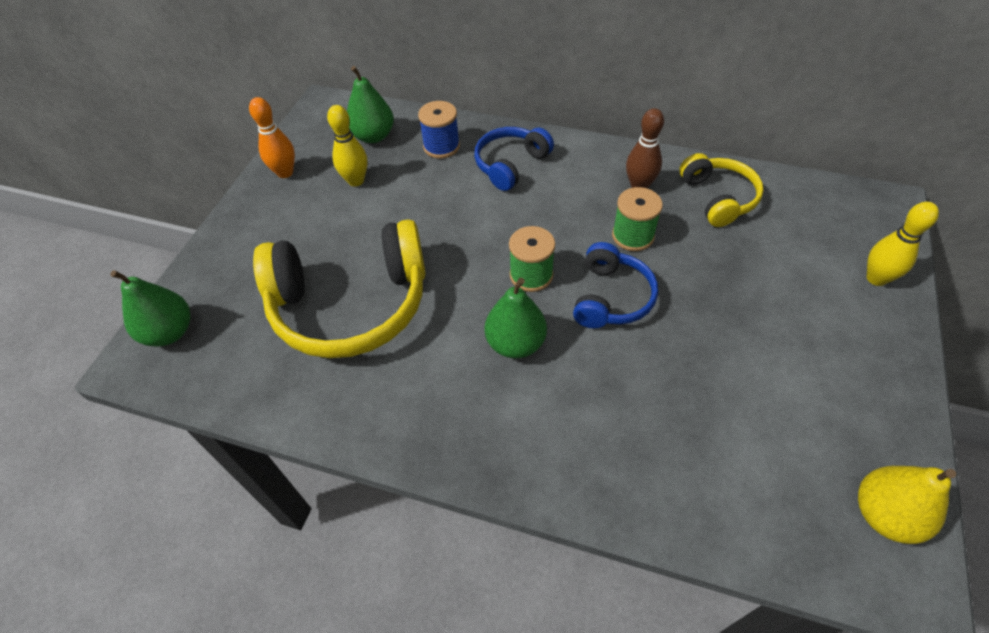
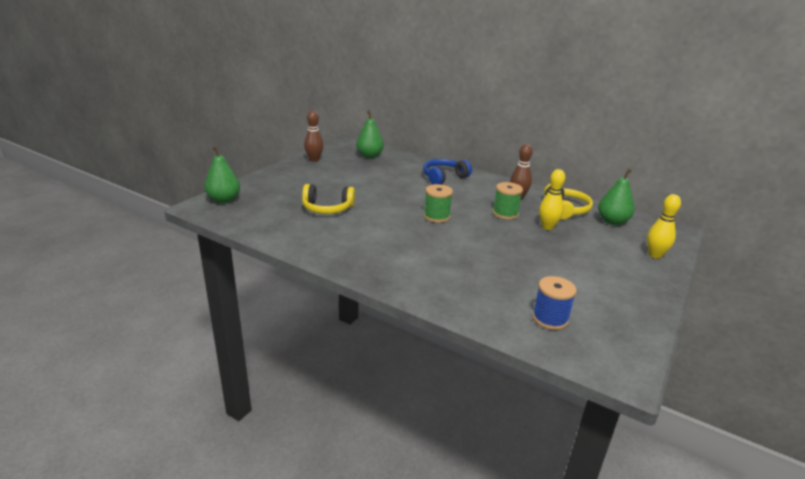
camera: 10 degrees right, 25 degrees down
orange bowling pin [249,97,295,178] -> brown bowling pin [304,111,323,162]
yellow headphones [253,219,426,358] -> yellow headphones [302,184,355,214], size x0.54
yellow bowling pin [327,105,367,186] -> yellow bowling pin moved to [539,169,565,230]
blue spool [418,101,460,158] -> blue spool moved to [532,276,577,330]
green pear [485,278,547,358] -> green pear moved to [598,168,634,225]
blue headphones [573,242,658,328] -> none
yellow pear [858,466,956,544] -> none

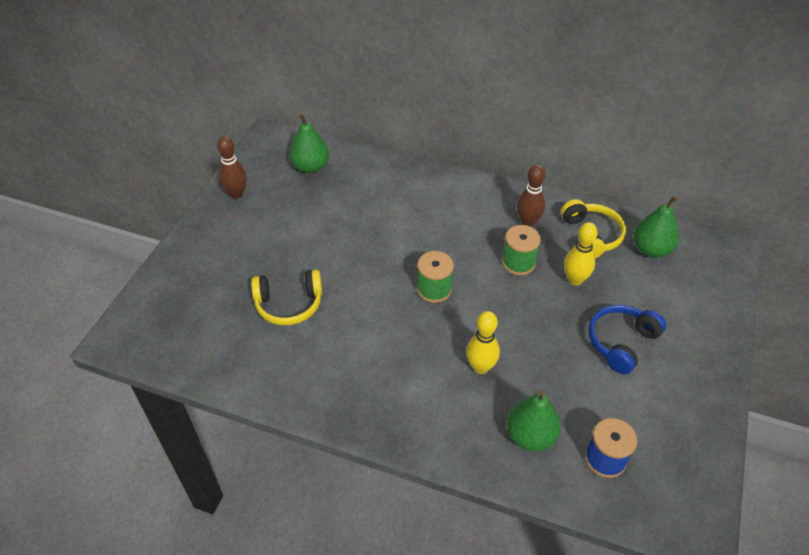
camera: 10 degrees left, 20 degrees up
green pear [204,146,240,203] -> green pear moved to [507,390,561,451]
blue headphones [423,159,472,185] -> blue headphones moved to [589,305,666,375]
yellow bowling pin [647,194,681,259] -> yellow bowling pin moved to [466,311,500,374]

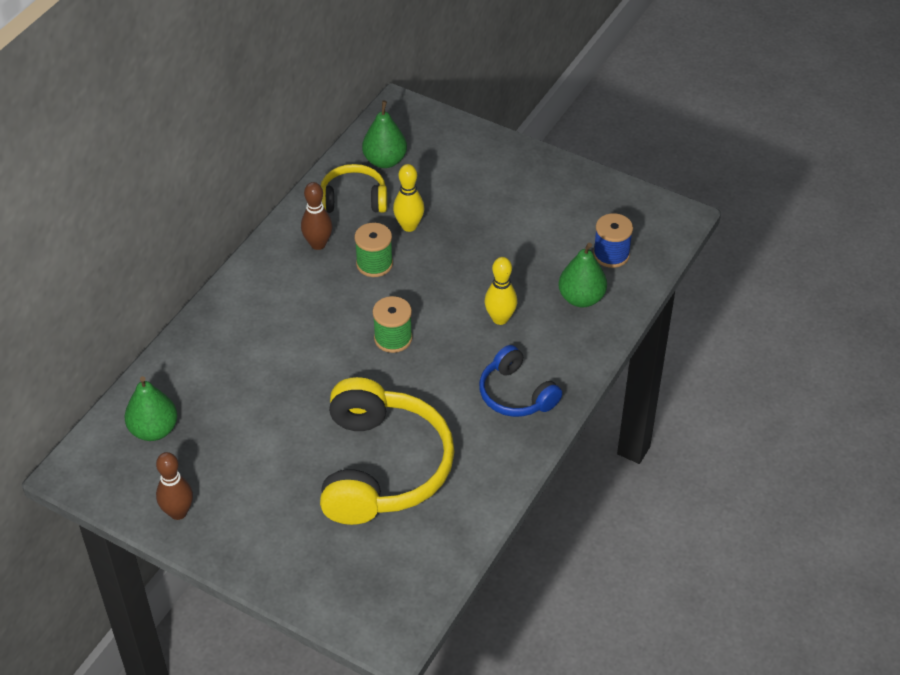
camera: 80 degrees left, 0 degrees up
yellow headphones [251,270,322,325] -> yellow headphones [320,377,454,525], size x1.84
blue headphones [589,305,666,375] -> blue headphones moved to [479,345,562,417]

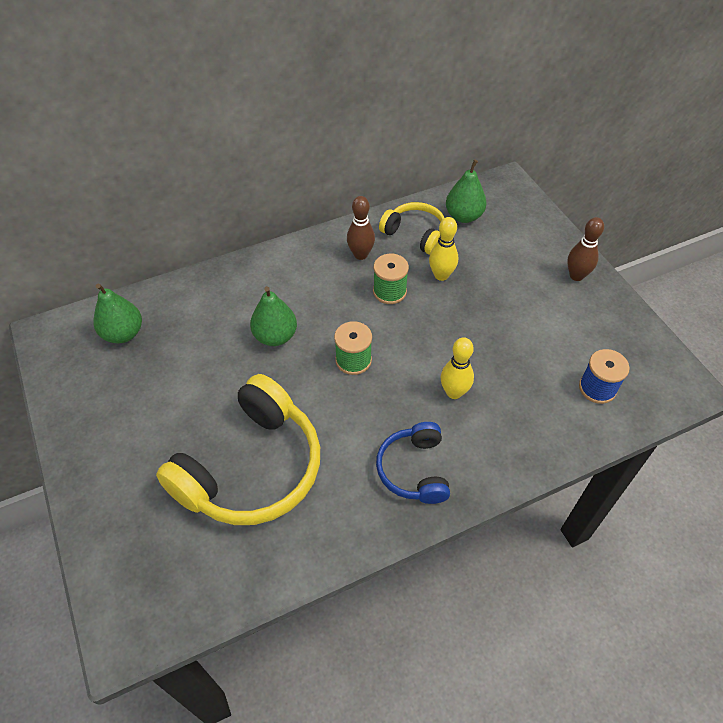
camera: 35 degrees right, 5 degrees up
brown bowling pin [156,452,193,520] -> brown bowling pin moved to [567,217,604,281]
green pear [558,243,607,307] -> green pear moved to [250,286,297,346]

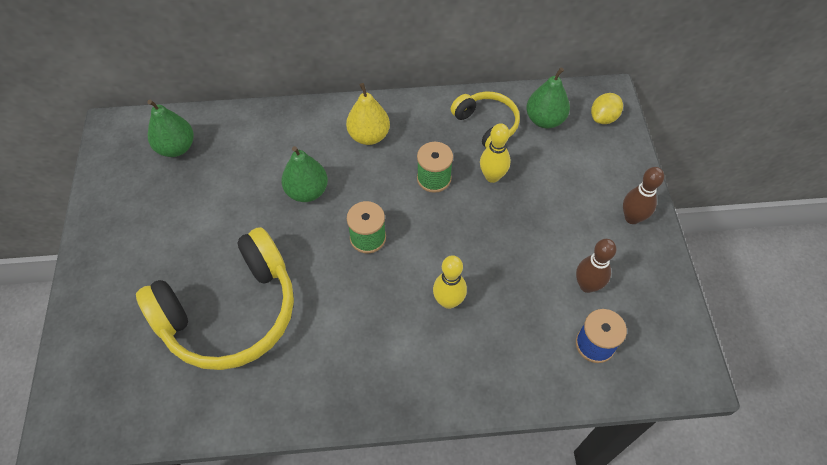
camera: 20 degrees right, 5 degrees up
brown bowling pin [347,196,375,260] -> brown bowling pin moved to [576,239,616,293]
blue headphones [376,422,450,504] -> none
none -> yellow pear [346,83,390,145]
none -> yellow lemon [591,93,623,124]

